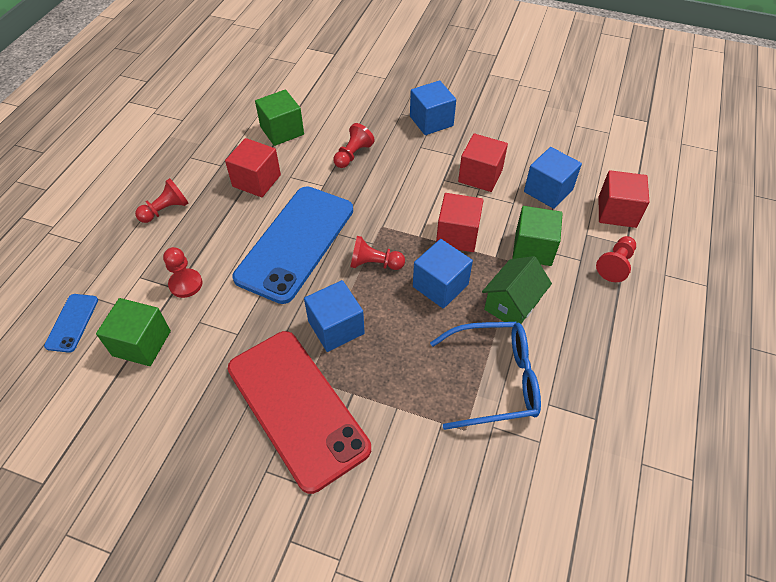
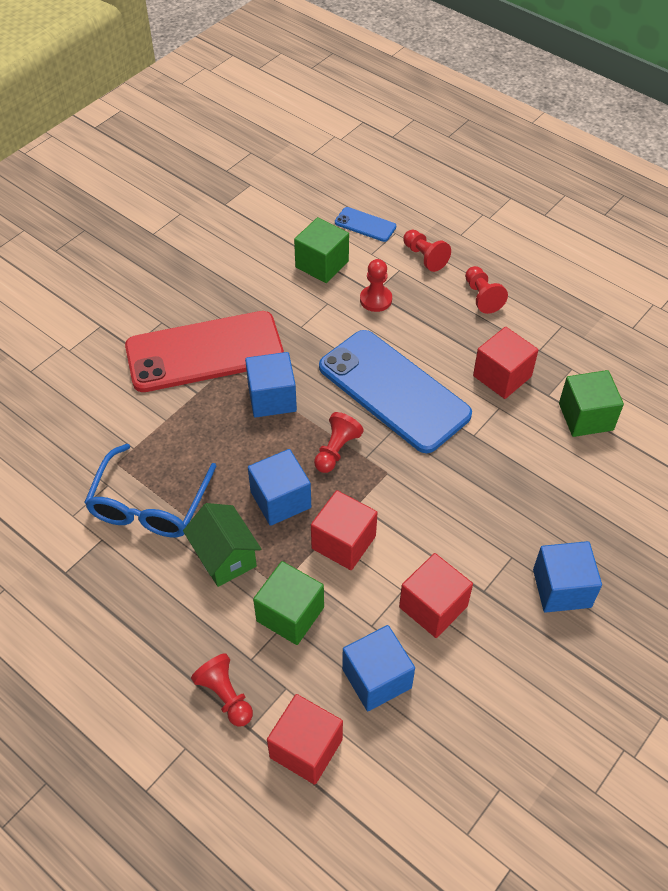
camera: 110 degrees right, 0 degrees up
red pawn [333,123,375,168] -> red pawn moved to [403,230,451,272]

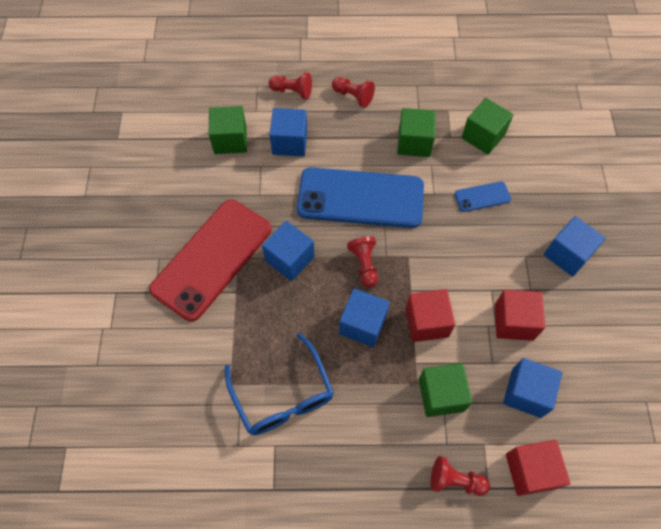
camera: 40 degrees left, 10 degrees up
green house [183,503,261,587] -> none
blue phone [335,207,396,242] -> blue phone moved to [455,181,511,212]
red pawn [360,259,392,312] -> blue cube [269,108,307,156]
red cube [473,327,538,399] -> green cube [397,108,436,157]

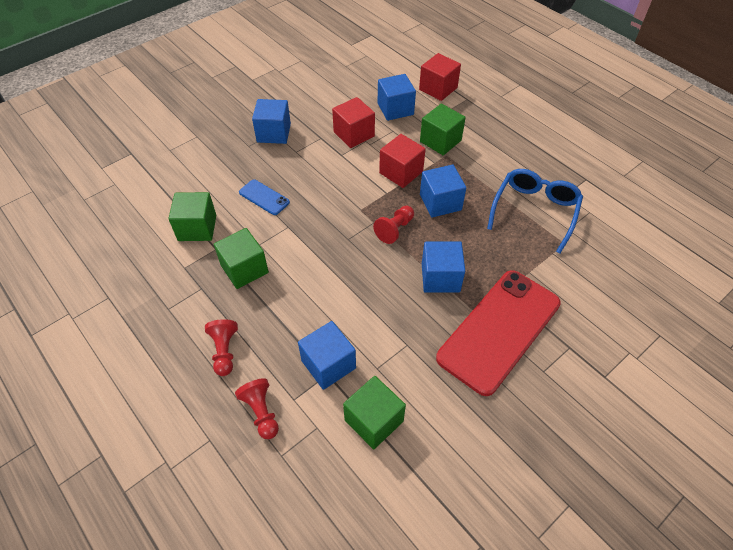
camera: 130 degrees left, 10 degrees down
red phone [149,200,271,322] -> red phone turned 45 degrees counterclockwise [436,270,561,396]
blue phone [297,167,424,228] -> none
red pawn [431,456,490,496] -> none

